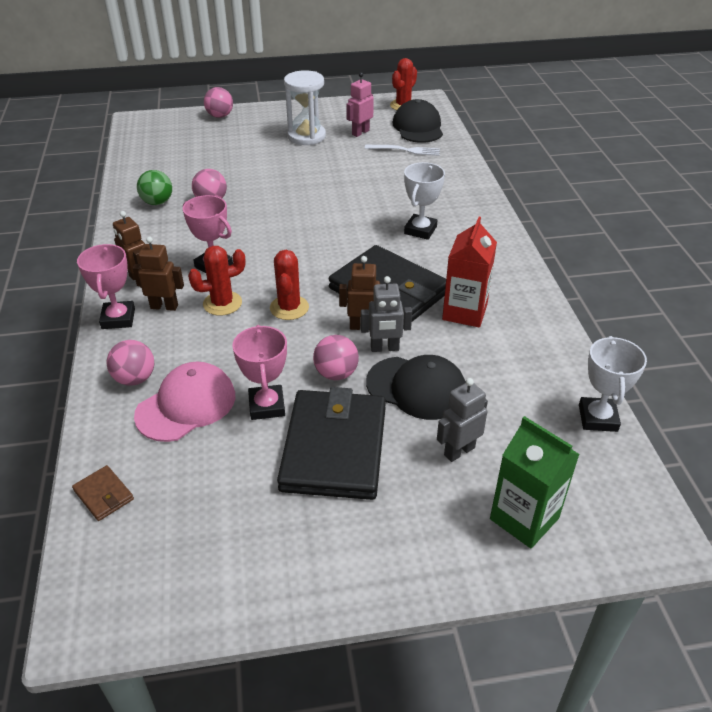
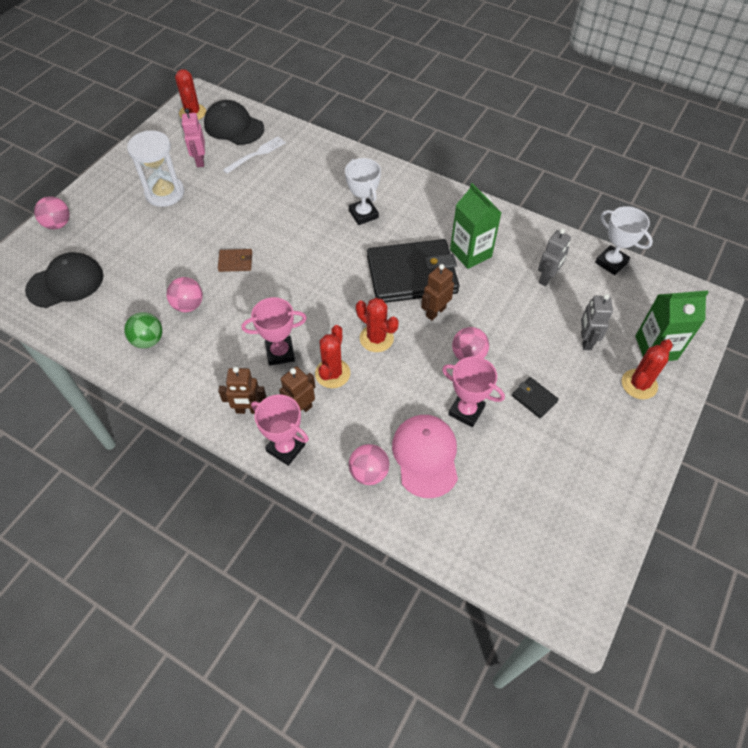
camera: 50 degrees left, 15 degrees up
brown wallet [72,465,134,521] -> brown wallet moved to [218,249,252,272]
black wallet [277,387,386,500] -> black wallet [512,377,559,418], size x0.40
grey robot [361,276,412,352] -> grey robot moved to [538,229,571,286]
black cap [366,355,466,420] -> black cap moved to [25,252,104,308]
red carton [442,217,497,327] -> green carton [450,183,502,269]
none -> red cactus [622,340,673,399]

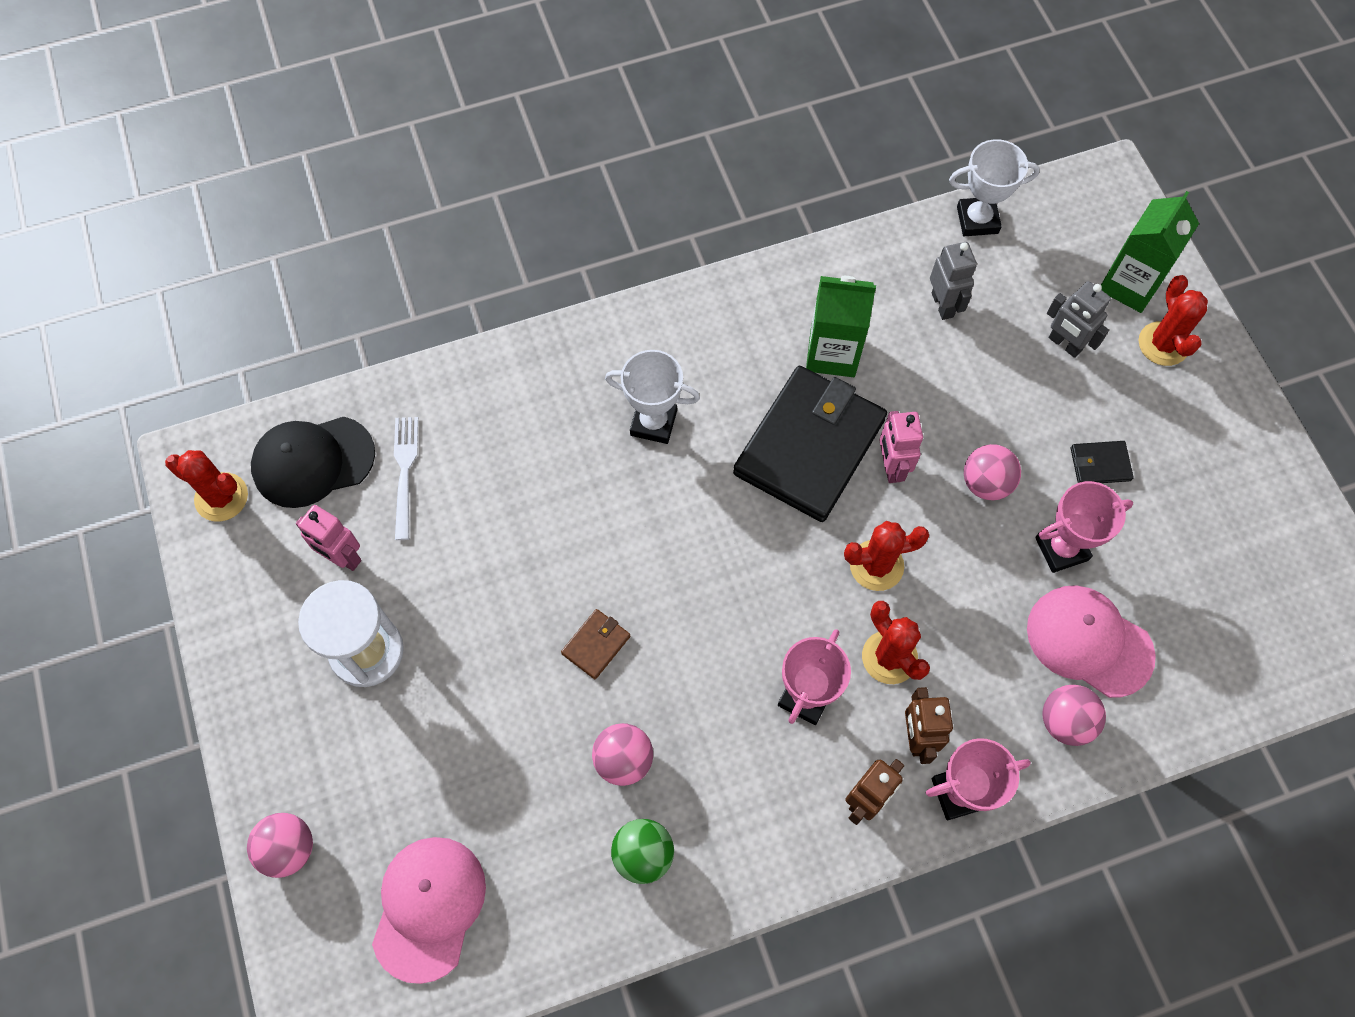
camera: 50 degrees left, 10 degrees up
black cap [25,252,104,308] -> pink cap [372,837,486,984]
brown robot [421,264,454,321] -> pink robot [879,411,923,483]

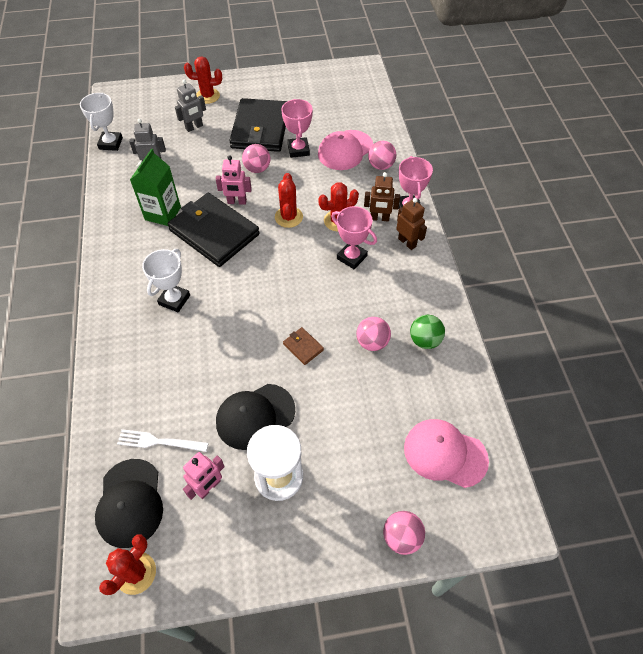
camera: 80 degrees left, 10 degrees down
black wallet [1071,441,1134,483] -> black wallet [229,98,287,152], size x2.48
green carton [1101,191,1199,313] -> none
none -> black cap [216,384,295,450]

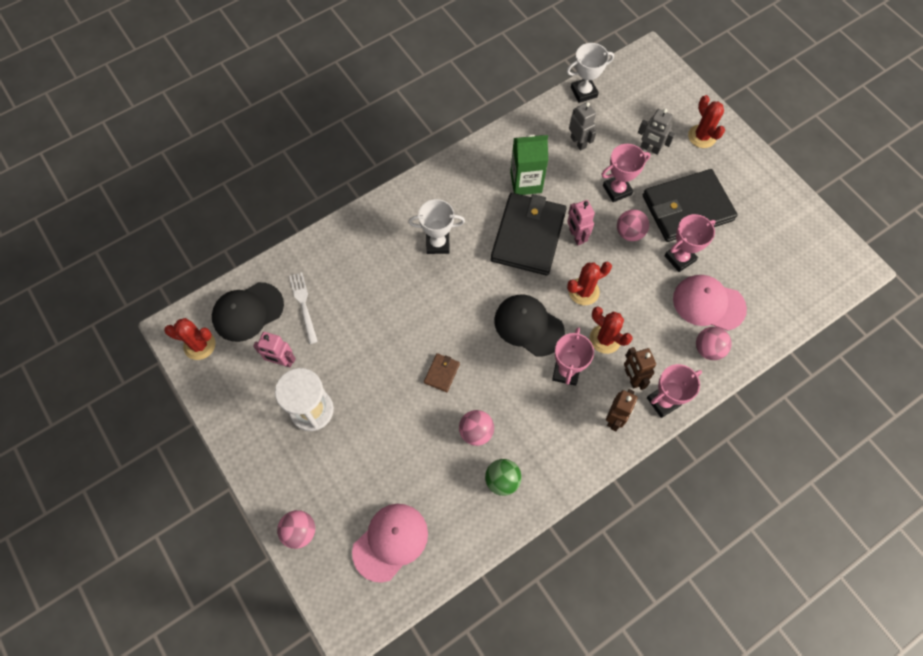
camera: 65 degrees right, 10 degrees up
black cap [216,384,295,450] -> black cap moved to [494,295,565,356]
pink cap [404,419,489,488] -> pink cap turned 45 degrees clockwise [352,504,428,583]
none -> pink trophy [601,144,651,202]

